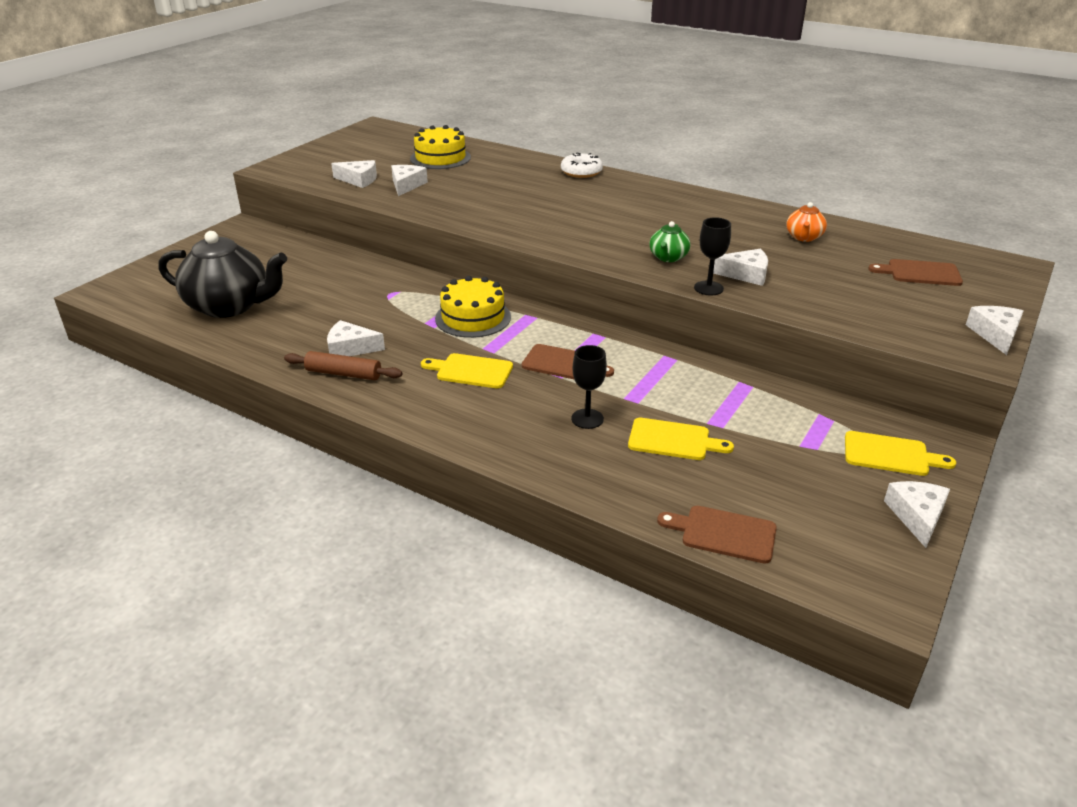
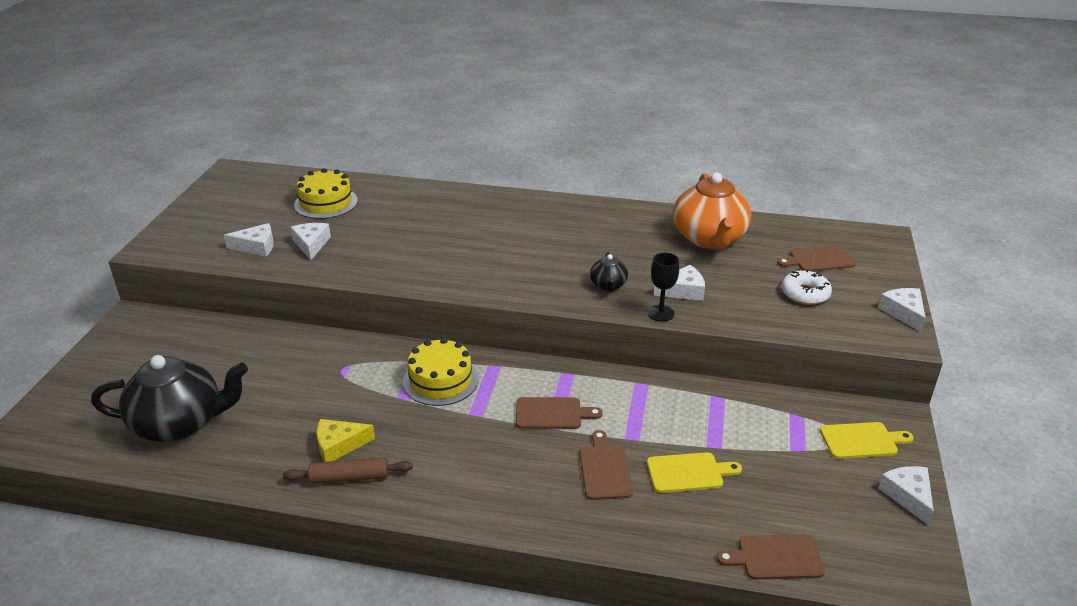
camera: 20 degrees left, 0 degrees up
white cheese [327,320,385,356] -> yellow cheese [316,419,375,462]
yellow cutting board [421,353,513,388] -> none
white donut [561,152,603,178] -> white donut moved to [781,269,832,305]
black goblet [571,345,607,429] -> brown cutting board [580,430,633,500]
green teapot [649,221,691,262] -> black teapot [590,252,628,292]
orange teapot [786,202,827,242] -> orange teapot [673,173,751,249], size x2.17

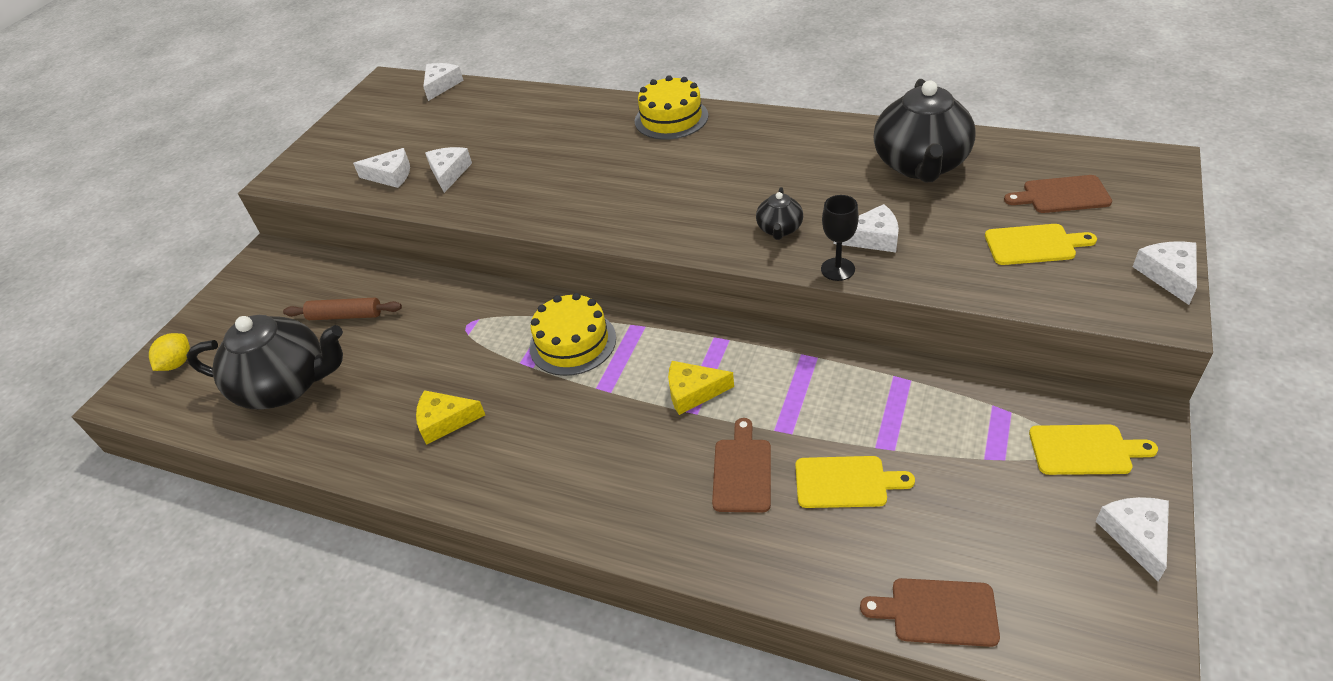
camera: 15 degrees right, 10 degrees up
brown rolling pin [283,457,413,484] -> brown rolling pin moved to [283,298,402,320]
yellow cake [294,168,358,219] -> yellow cake moved to [635,75,709,140]
brown cutting board [516,397,603,429] -> yellow cheese [668,361,734,415]
orange teapot [673,173,751,249] -> black teapot [873,79,976,182]
white donut [781,269,832,305] -> yellow cutting board [985,224,1097,265]
none -> yellow lemon [149,333,190,371]
none -> white cheese [423,63,464,101]

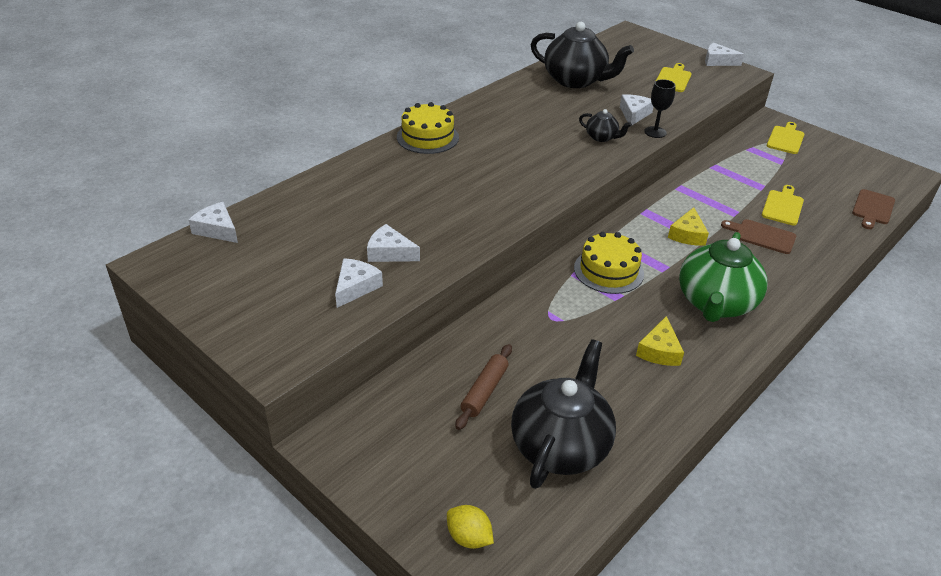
camera: 75 degrees left, 5 degrees down
brown cutting board [1004,175,1112,213] -> none
white cheese [1096,497,1169,581] -> none
none -> green teapot [679,232,768,322]

